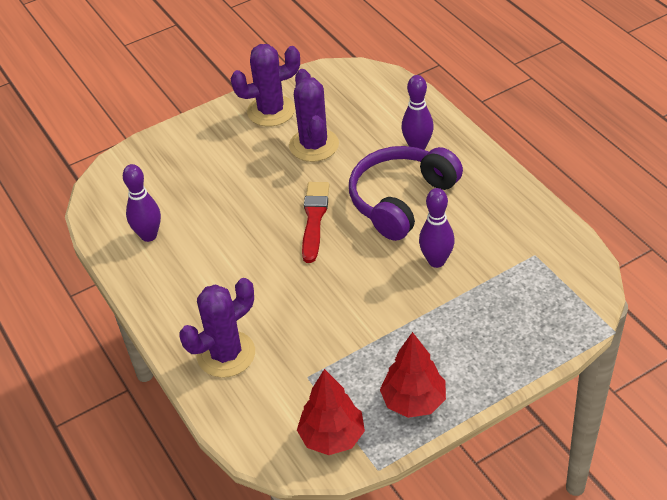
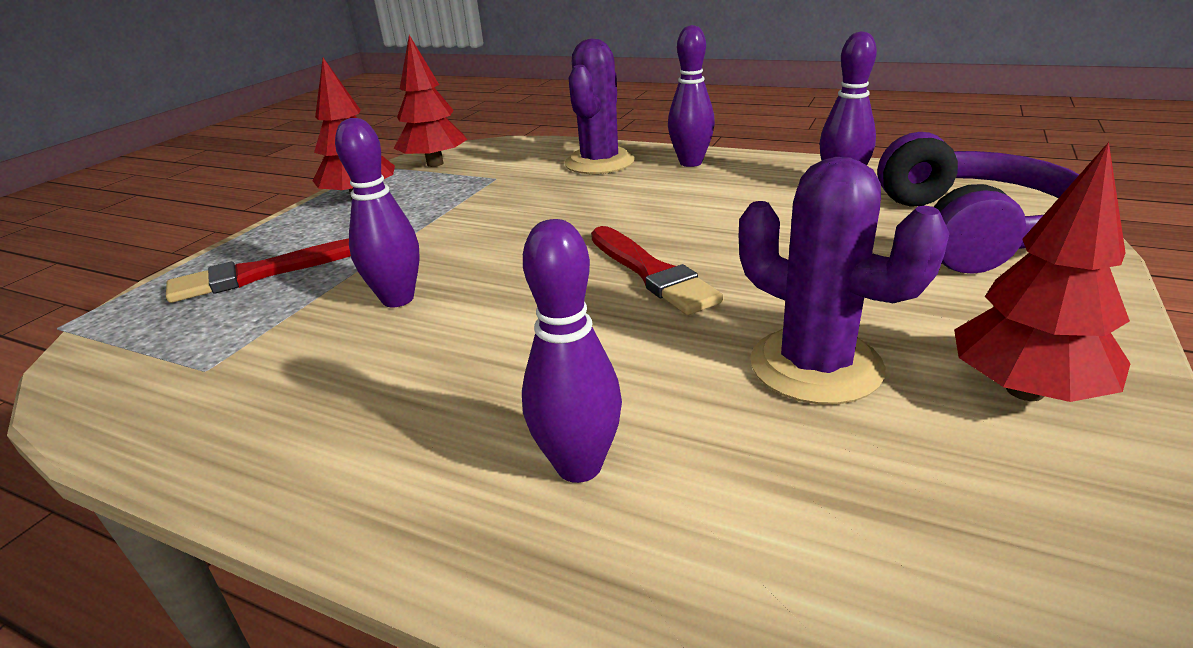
camera: 145 degrees right, 15 degrees down
purple cactus [231,44,300,127] -> red tree [954,142,1131,402]
purple headphones [349,146,463,241] -> purple headphones moved to [878,132,1080,274]
none -> red brush [166,239,351,303]
none -> purple bowling pin [668,25,715,167]

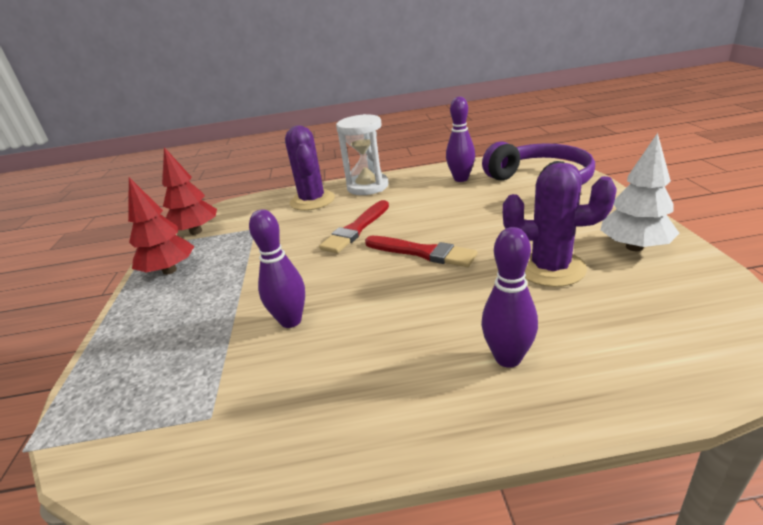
camera: 30 degrees left, 0 degrees up
red brush [166,239,351,303] -> red brush moved to [319,200,389,253]
purple bowling pin [668,25,715,167] -> white hourglass [336,114,389,195]
red tree [954,142,1131,402] -> white tree [600,133,680,251]

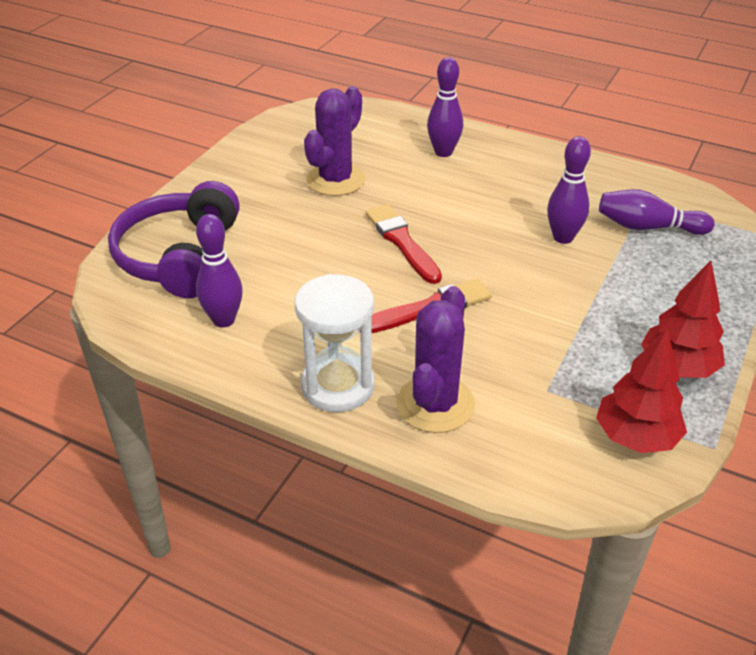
camera: 150 degrees left, 10 degrees up
purple cactus [503,163,617,287] -> purple cactus turned 75 degrees clockwise [304,86,366,196]
white tree [600,133,680,251] -> none
none -> purple bowling pin [599,189,714,235]

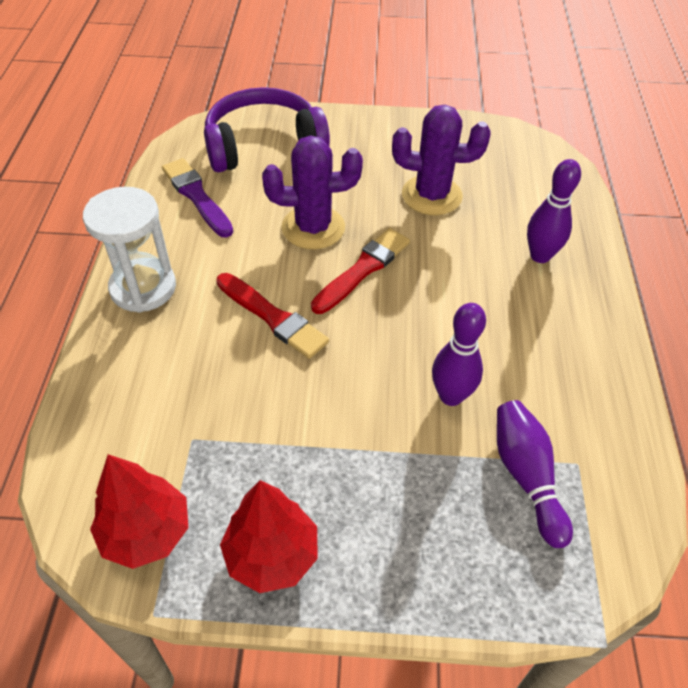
camera: 65 degrees right, 10 degrees up
purple bowling pin [196,214,243,327] -> purple brush [162,158,233,238]
purple cactus [396,286,475,433] -> purple cactus moved to [262,135,363,250]

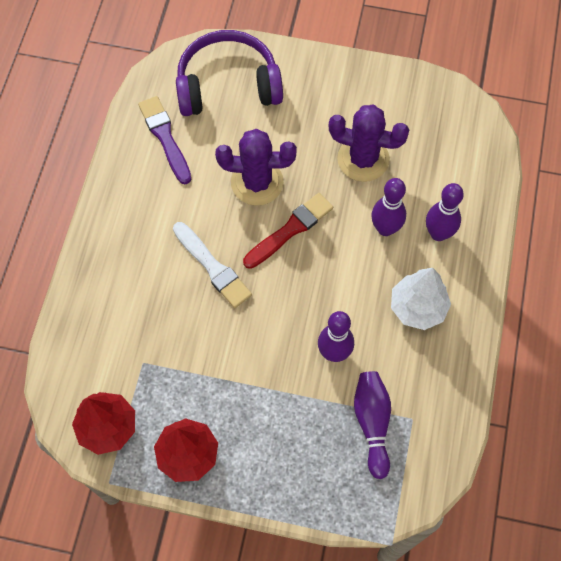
camera: 10 degrees right, 15 degrees up
white hourglass [83,187,176,313] -> none
red brush [216,273,329,359] -> white brush [173,222,252,308]
none -> purple bowling pin [371,178,406,236]
none -> white tree [391,268,451,330]

